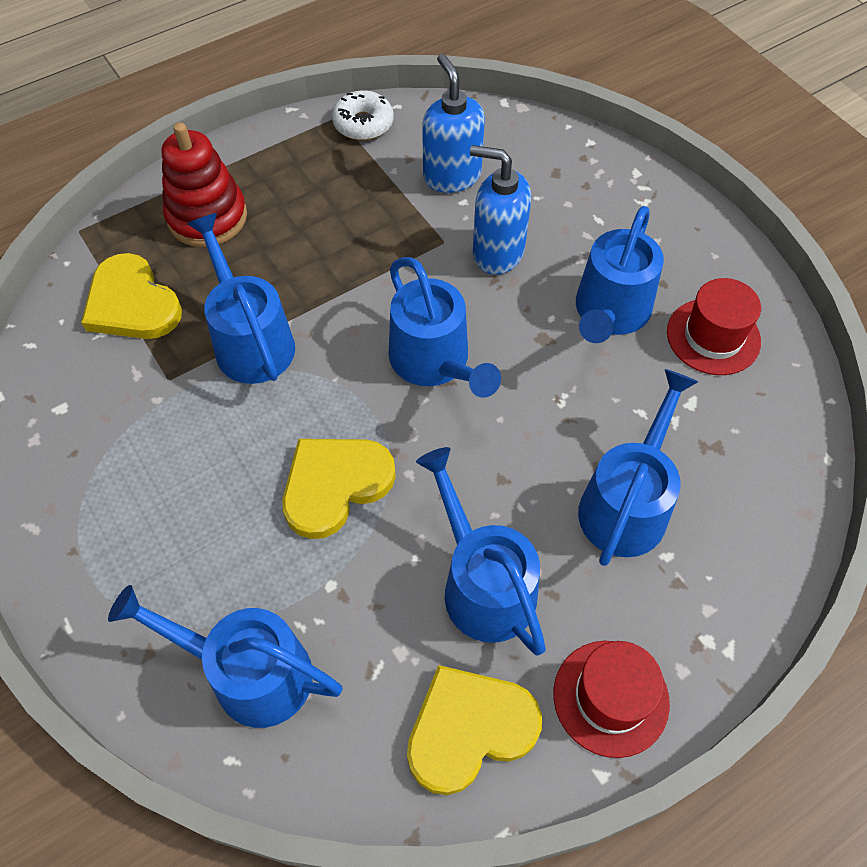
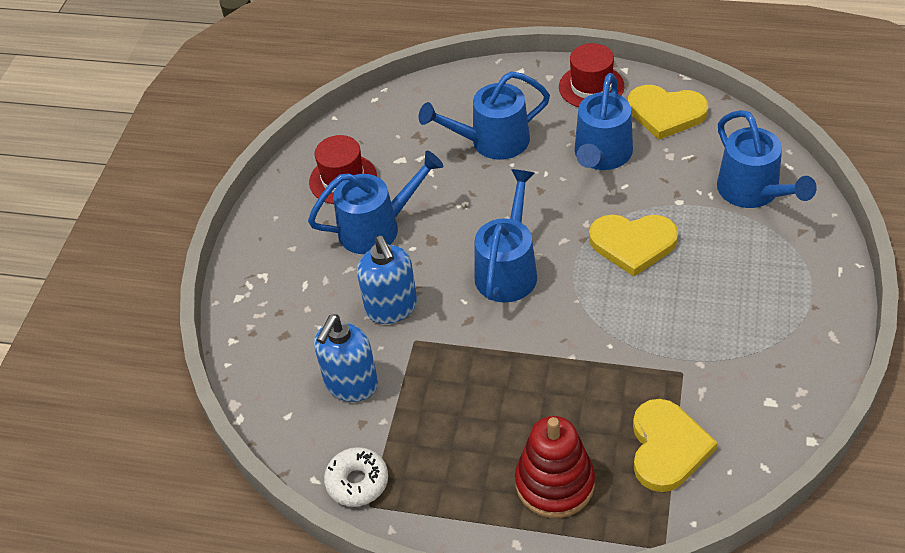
camera: 130 degrees left, 10 degrees down
blue watering can [187,213,295,384] -> none

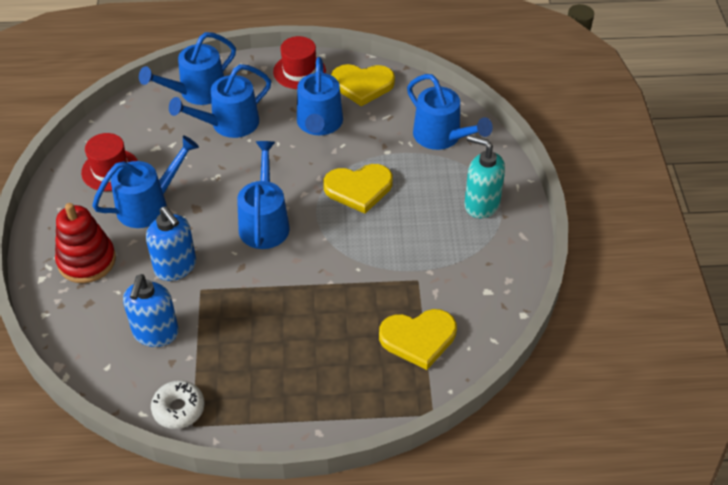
camera: 20 degrees left, 0 degrees up
red stacking toy [515,416,595,518] -> red stacking toy moved to [55,203,116,283]
yellow heart [633,399,718,492] -> yellow heart turned 90 degrees clockwise [379,309,457,370]
none -> blue watering can [139,32,236,105]
none -> turquoise soap dispenser [465,135,505,218]

